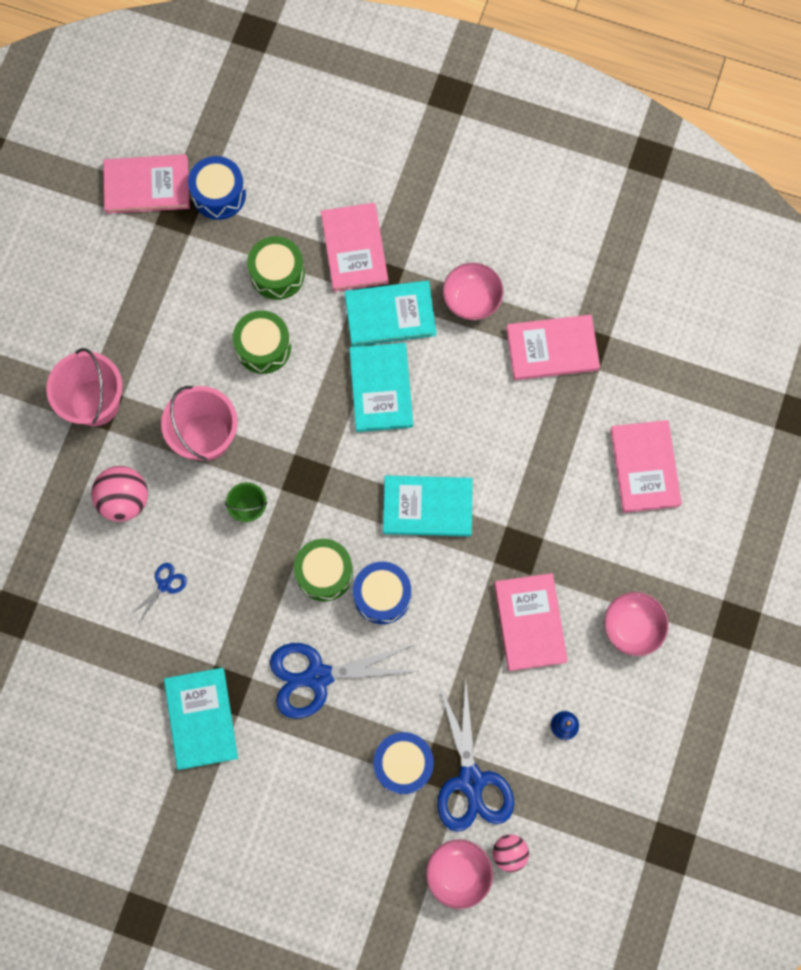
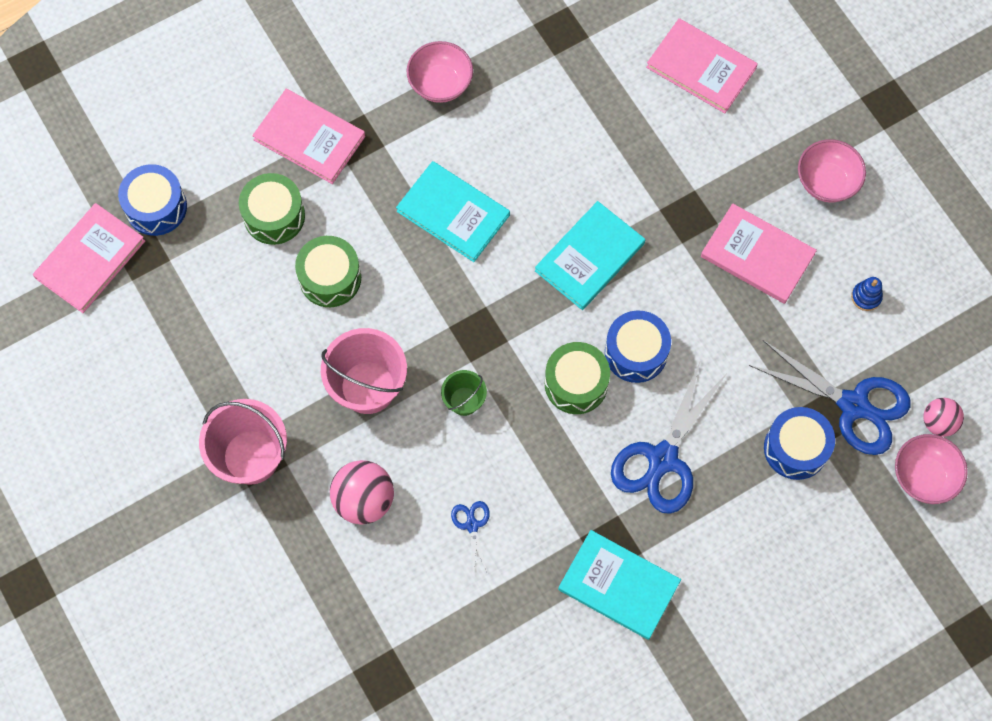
camera: 50 degrees left, 5 degrees down
turquoise book [345,281,436,346] -> none
pink book [506,315,600,380] -> none

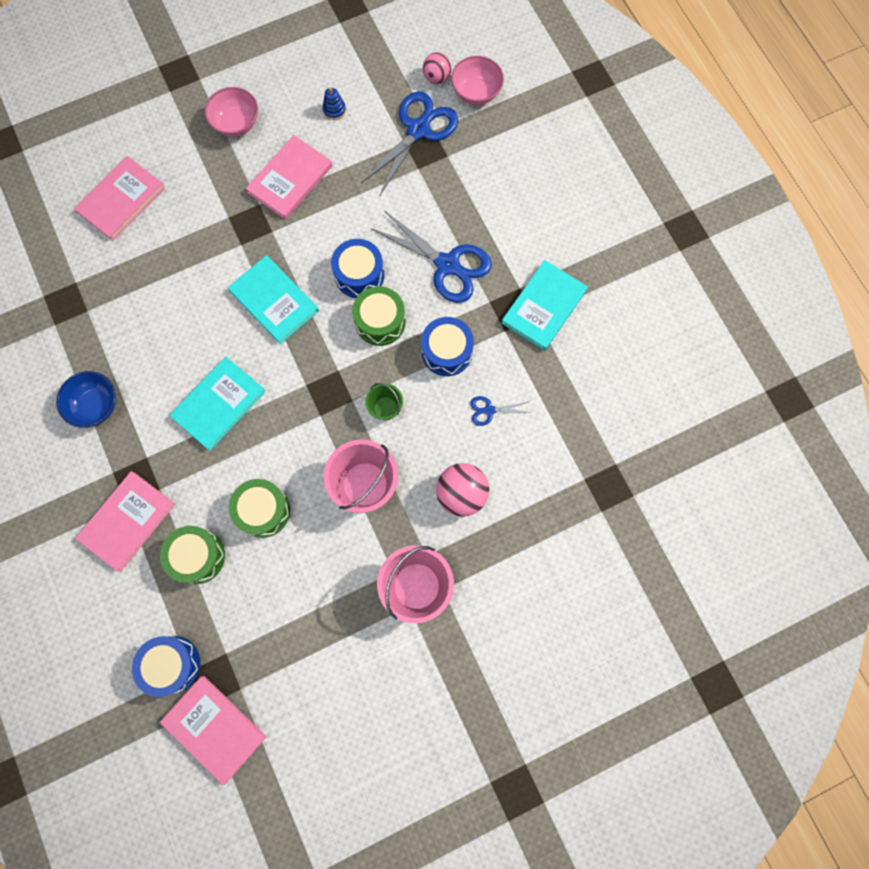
camera: 85 degrees left, 5 degrees up
pink bowl [407,41,473,103] -> blue bowl [56,371,116,428]
blue drum [764,407,835,480] -> blue drum moved to [421,317,474,376]

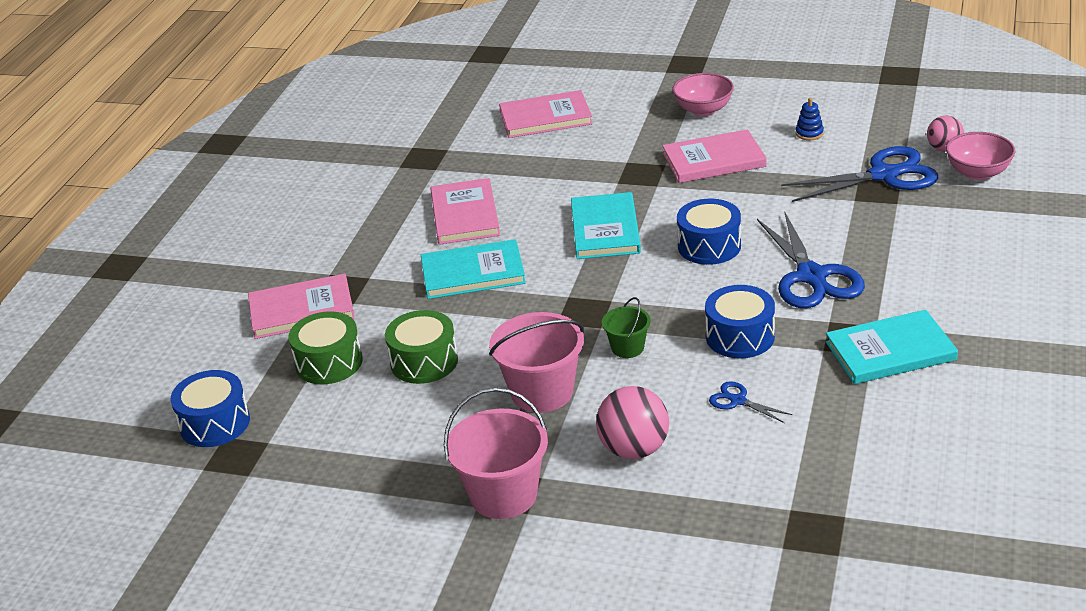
camera: 45 degrees right, 40 degrees down
blue bowl [56,371,116,428] -> none
pink book [160,676,266,786] -> pink book moved to [430,178,500,245]
green drum [352,286,406,346] -> none

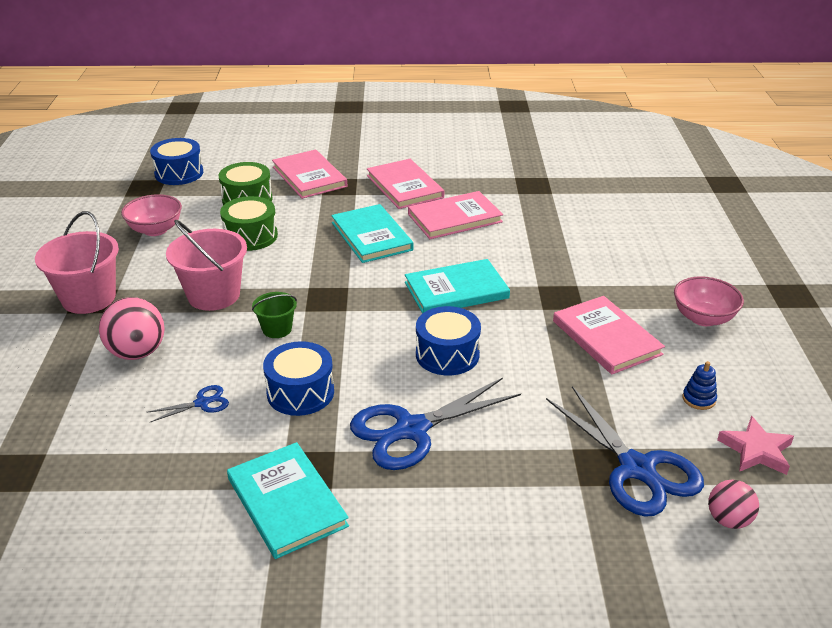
camera: 70 degrees right, 0 degrees up
pink book [499,90,593,138] -> pink book moved to [367,159,444,209]
blue scissors [709,381,792,423] -> blue scissors turned 45 degrees clockwise [147,385,229,422]
pink bowl [946,132,1015,180] -> pink bowl moved to [121,194,182,236]
none -> pink star [717,416,794,475]

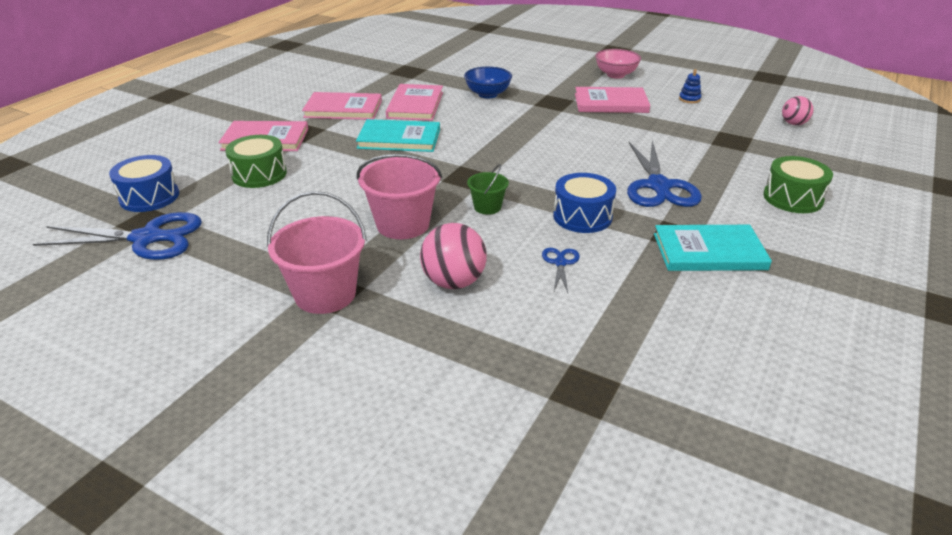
camera: 60 degrees left, 0 degrees up
pink bowl [121,194,182,236] -> none
green drum [220,196,278,251] -> green drum moved to [763,156,833,213]
turquoise book [405,259,510,314] -> none
blue drum [416,306,481,375] -> none
blue scissors [546,386,704,517] -> blue scissors moved to [33,212,202,260]
pink star [717,416,794,475] -> none
none -> blue bowl [464,67,512,99]

